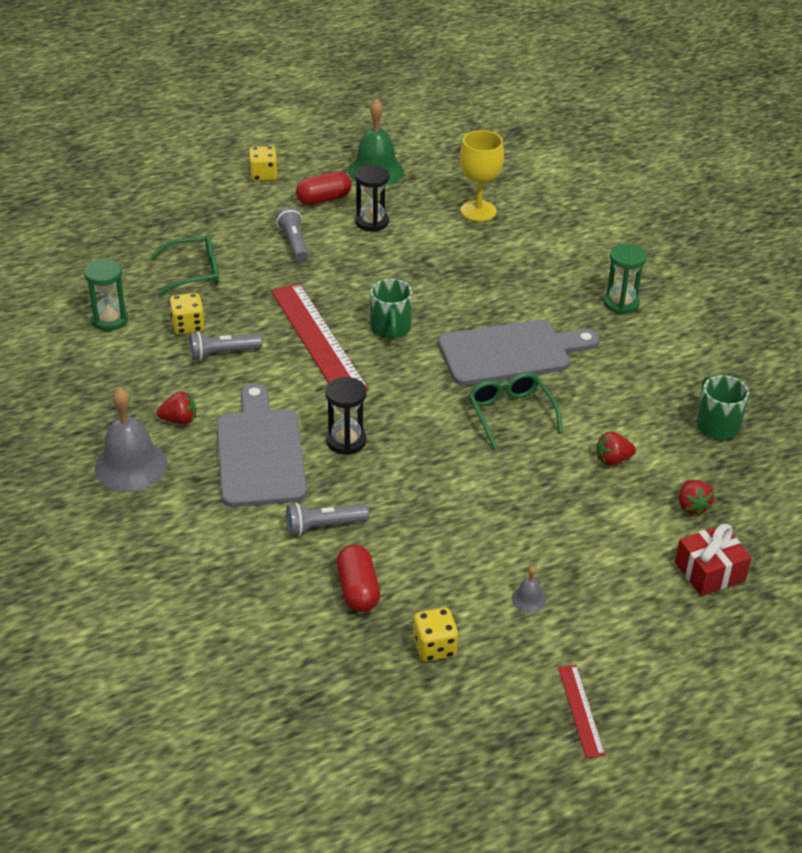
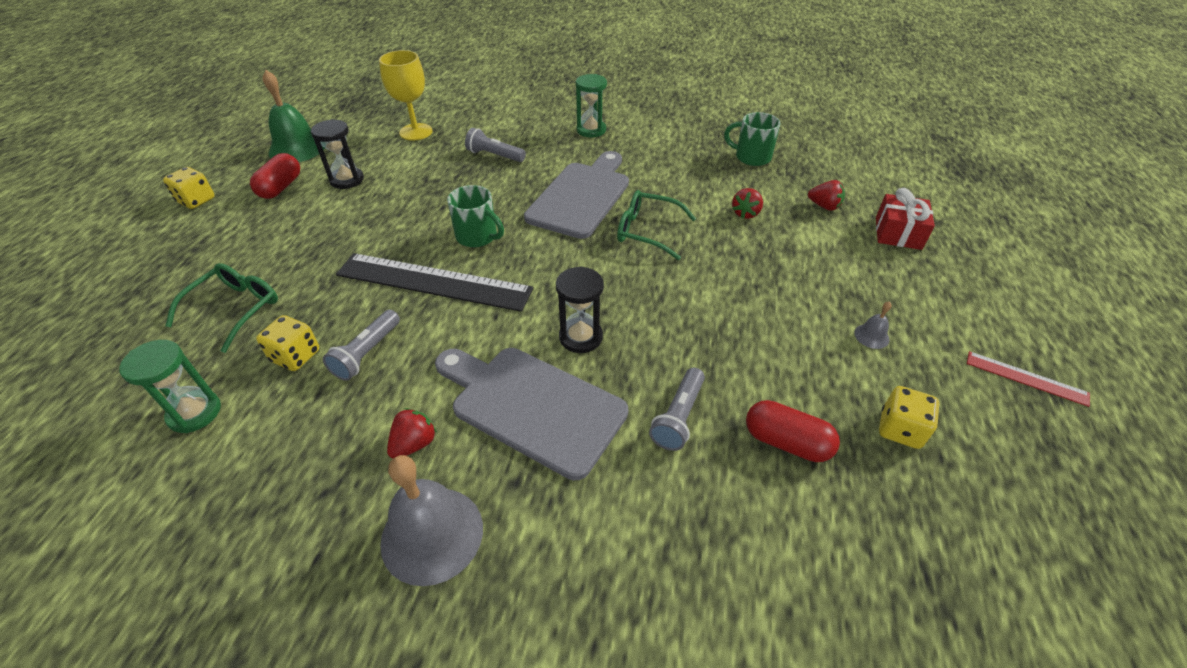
camera: 50 degrees left, 5 degrees up
red ruler [271,283,369,390] -> black ruler [336,253,533,312]
grey flashlight [276,207,308,262] -> grey flashlight moved to [465,128,526,162]

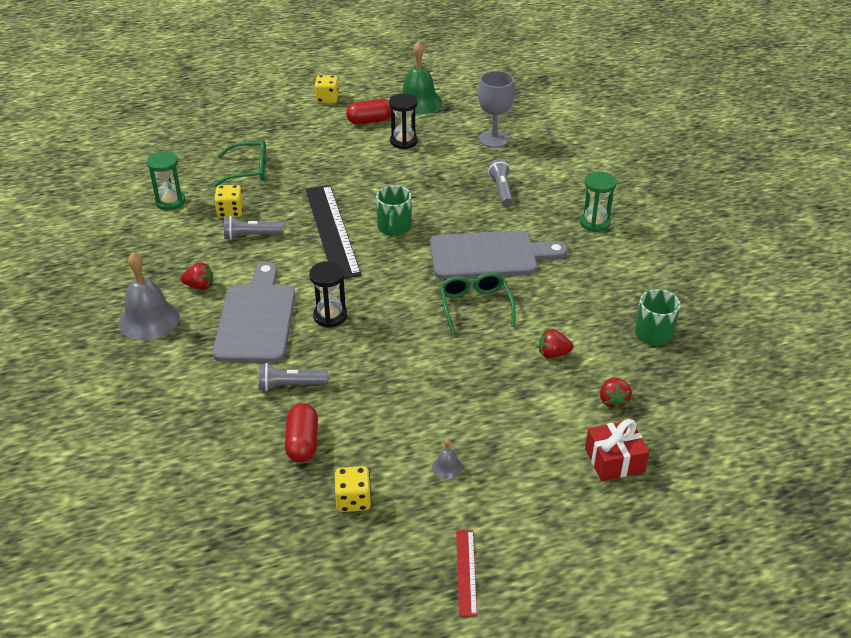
camera: 60 degrees right, 5 degrees down
yellow goblet [379,50,432,141] -> grey goblet [478,71,515,148]

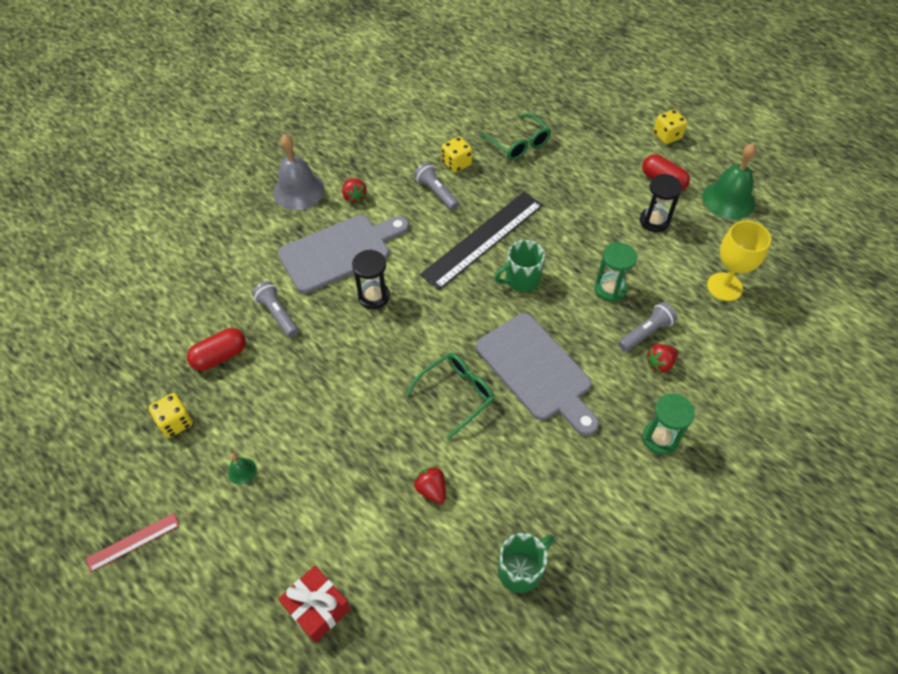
camera: 60 degrees right, 15 degrees up
green hourglass [147,151,185,210] -> green hourglass moved to [595,242,637,302]
grey bell [432,438,462,479] -> green bell [228,453,257,485]
grey goblet [478,71,515,148] -> yellow goblet [707,221,771,301]
red strawberry [600,378,632,410] -> red strawberry moved to [646,344,678,373]

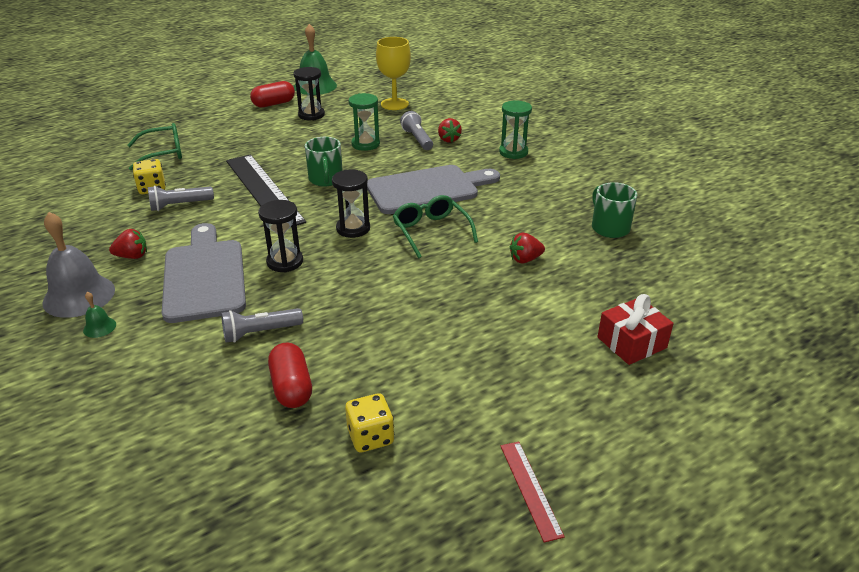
camera: 75 degrees left, 20 degrees down
green bell [228,453,257,485] -> green bell moved to [83,292,116,338]
yellow dice [653,109,687,144] -> none
none -> black hourglass [332,170,370,238]

